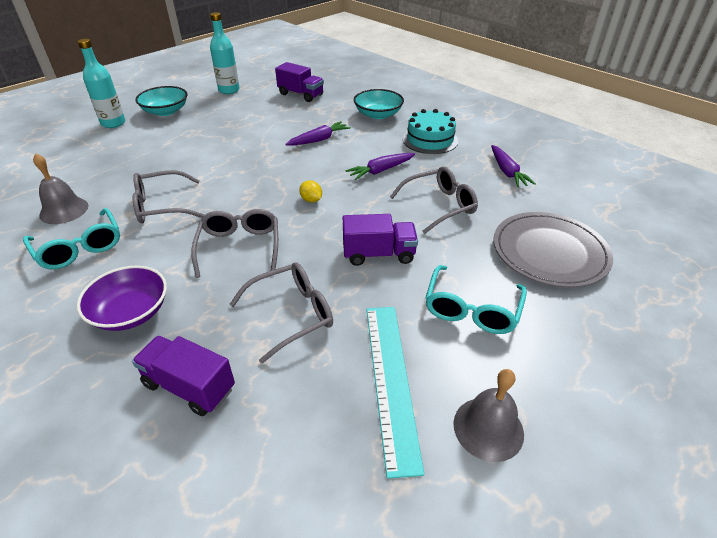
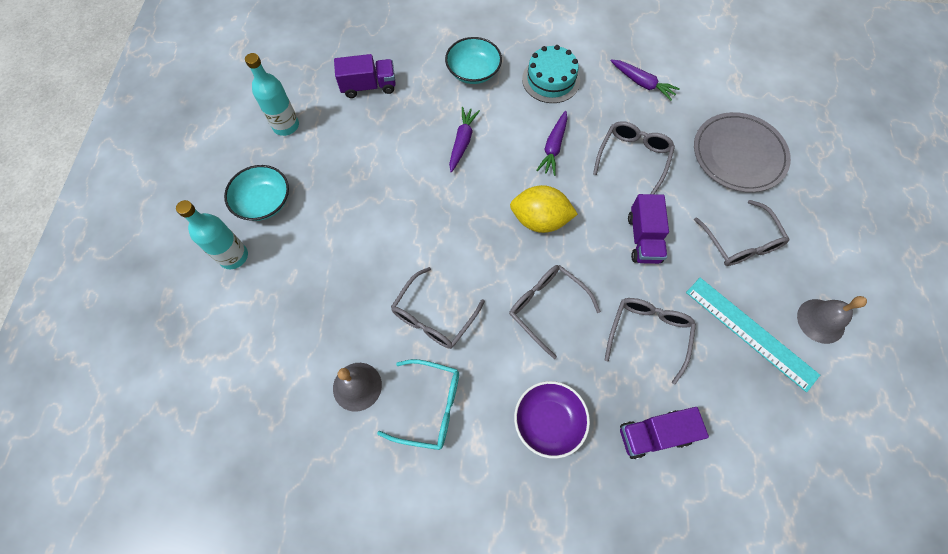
camera: 40 degrees left, 25 degrees up
yellow lemon [299,180,322,203] -> yellow lemon [510,185,578,233], size x2.17
purple truck [343,214,418,266] -> purple truck turned 135 degrees clockwise [628,194,669,264]
turquoise glasses [426,265,527,334] -> grey glasses [694,200,790,266]

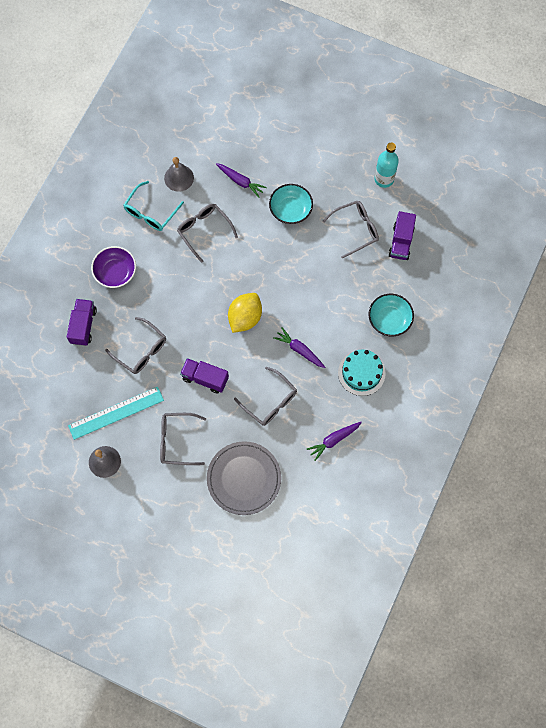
camera: 110 degrees right, 5 degrees up
turquoise bottle [176,200,248,269] -> none
turquoise bowl [224,165,289,221] -> turquoise bowl moved to [269,184,313,224]
purple carrot [449,107,480,172] -> purple carrot moved to [216,163,267,198]
grey glasses [509,265,601,359] -> grey glasses moved to [322,201,379,259]

